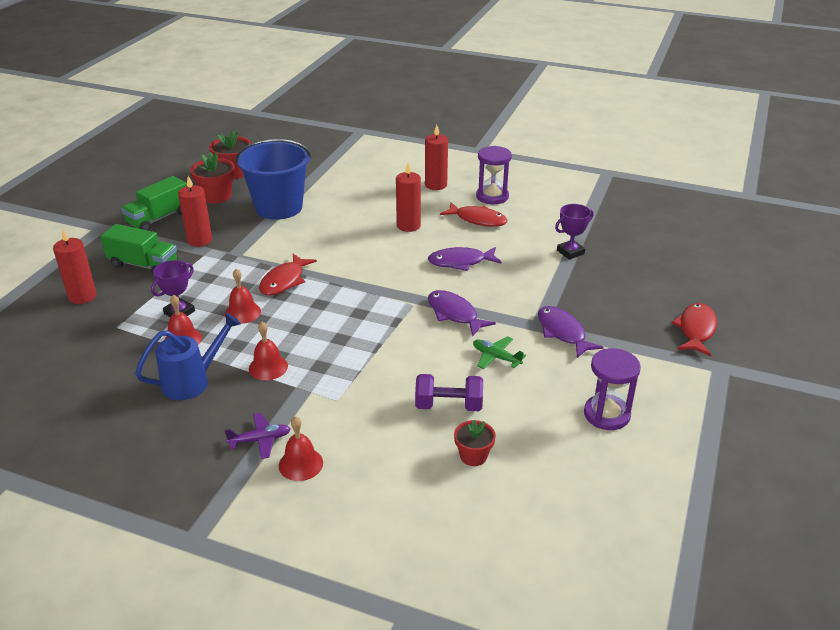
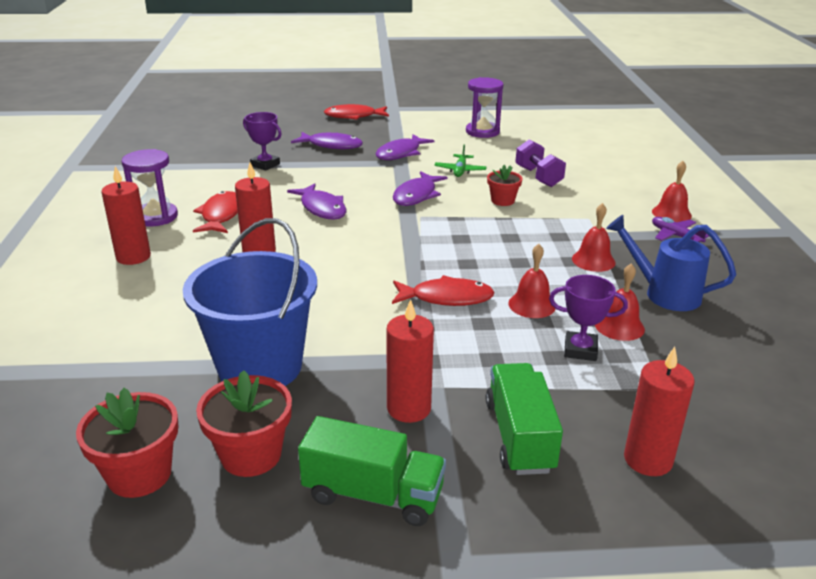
camera: 115 degrees left, 5 degrees down
red flower pot [454,420,496,466] -> red flower pot moved to [487,165,523,206]
none -> purple fish [291,132,363,149]

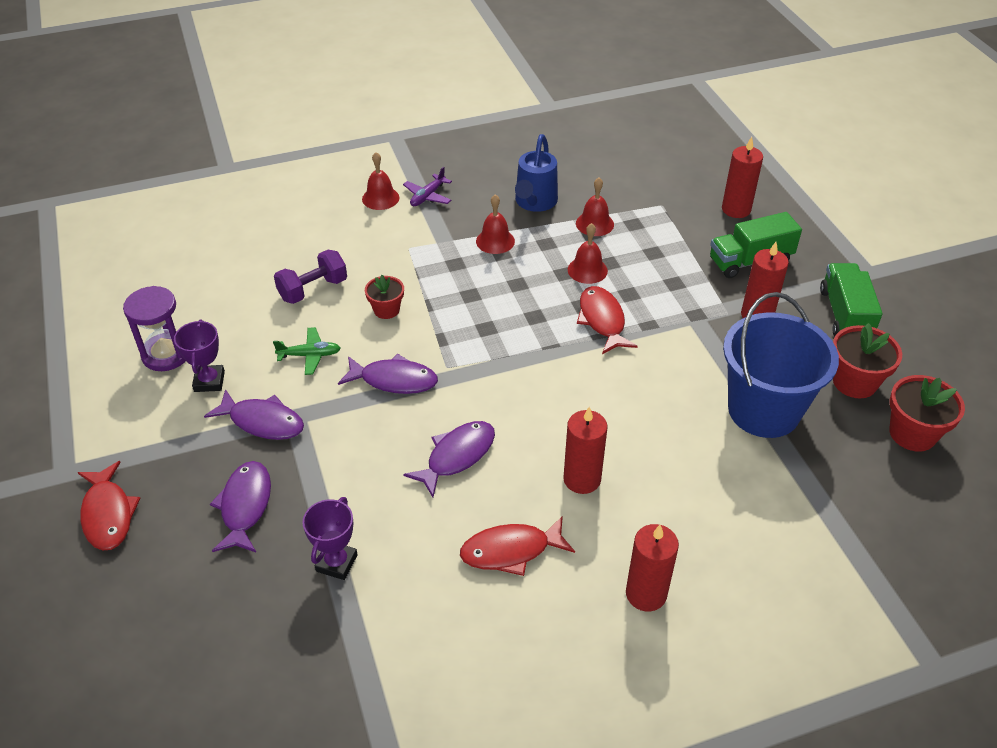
camera: 105 degrees left, 15 degrees up
purple hourglass [121,149,178,227] -> none
purple trophy [549,275,628,361] -> purple trophy moved to [174,320,225,392]

